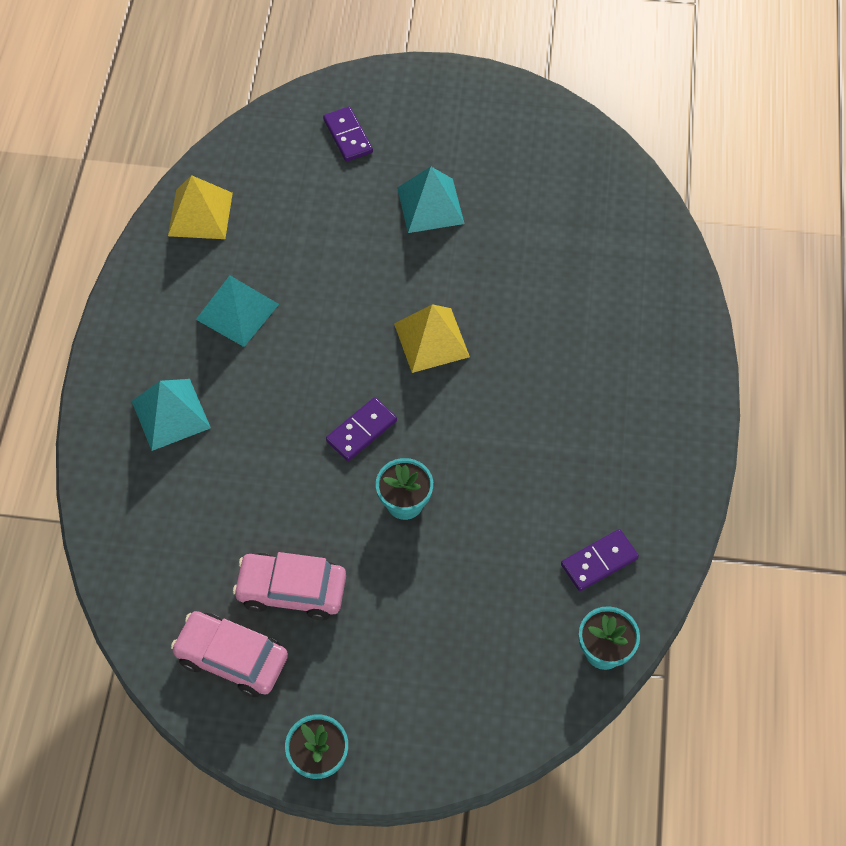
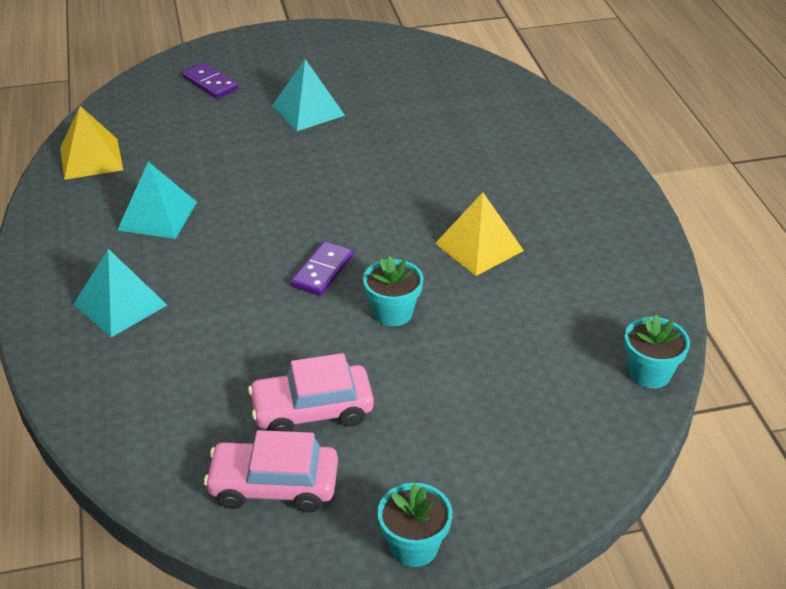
camera: 20 degrees left, 20 degrees down
yellow pyramid [394,304,470,373] -> yellow pyramid moved to [435,192,524,276]
purple domino [561,529,639,591] -> none

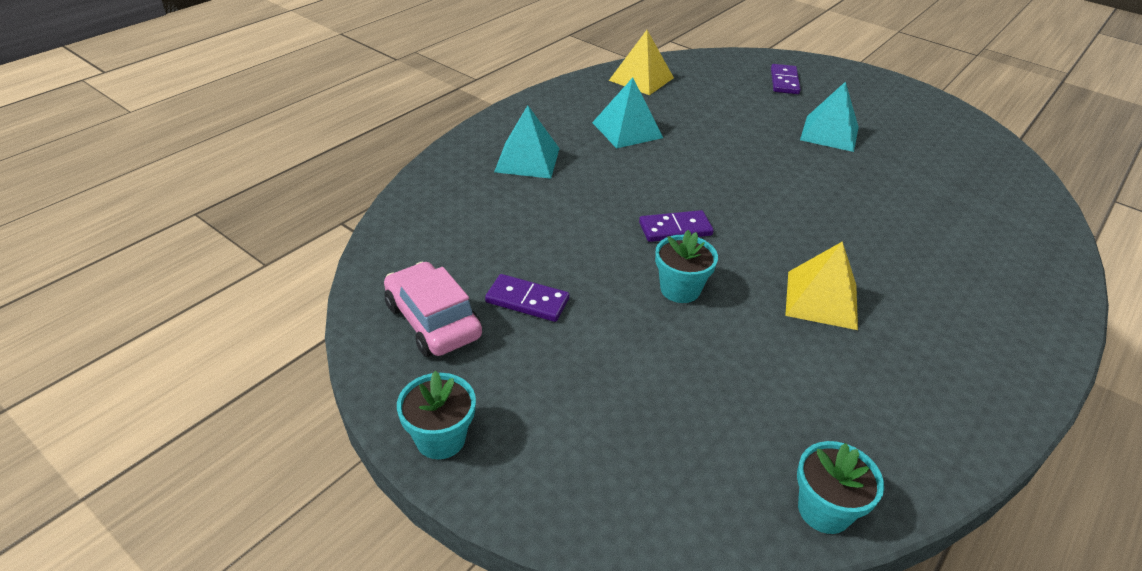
camera: 50 degrees right, 0 degrees up
pink car [248,353,374,432] -> purple domino [485,274,569,322]

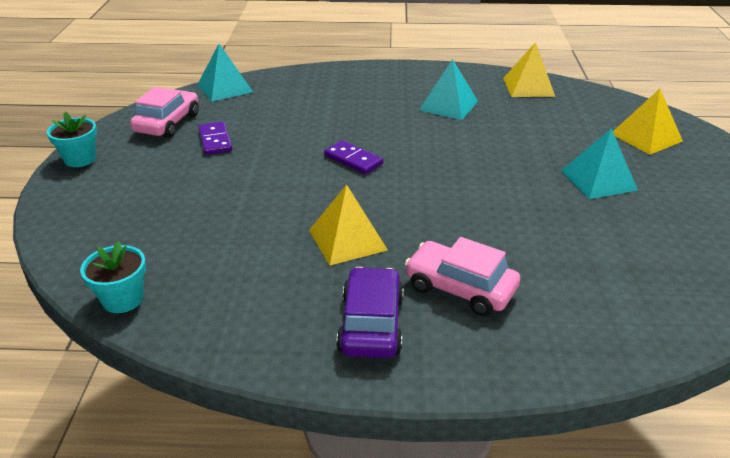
camera: 55 degrees right, 5 degrees down
turquoise pyramid [494,105,560,179] -> turquoise pyramid moved to [197,44,253,102]
turquoise flower pot [655,230,718,303] -> none
purple domino [771,64,801,94] -> yellow pyramid [613,89,683,155]
none -> purple car [337,267,404,358]
none -> pink car [405,237,520,317]

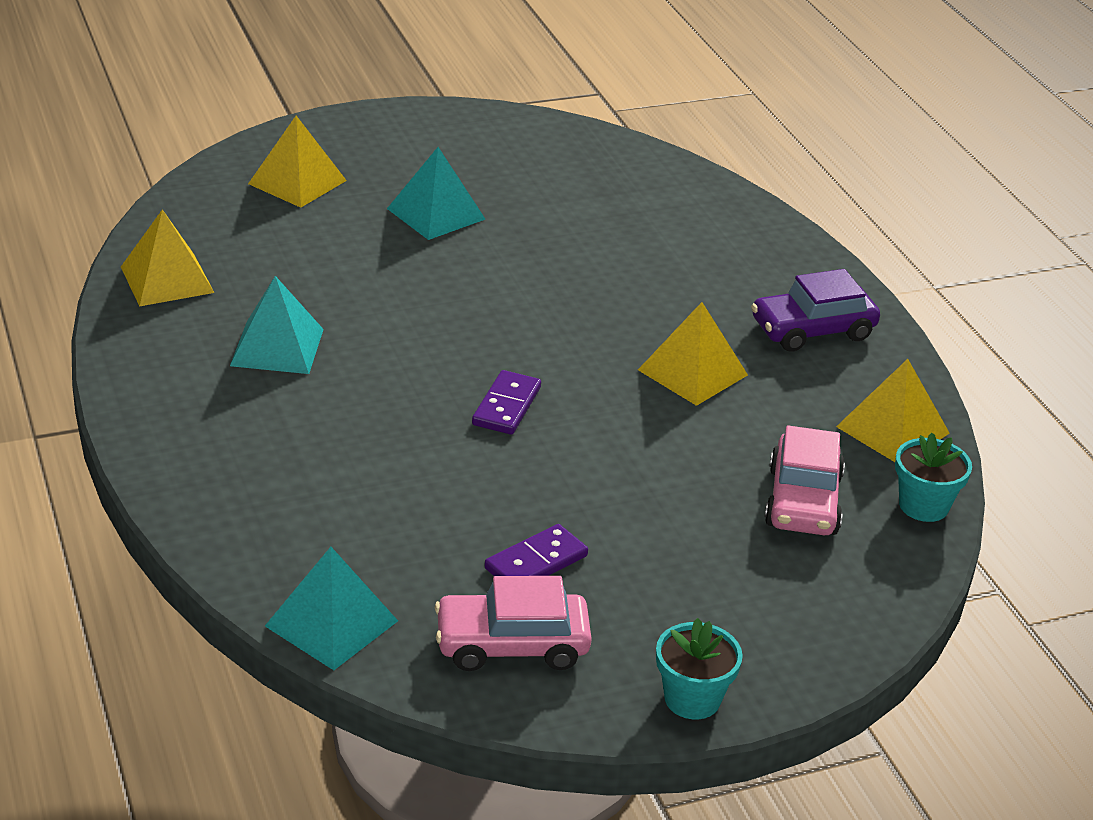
camera: 115 degrees left, 0 degrees up
pink car [405,237,520,317] -> pink car moved to [765,425,845,535]
none -> yellow pyramid [836,359,950,462]

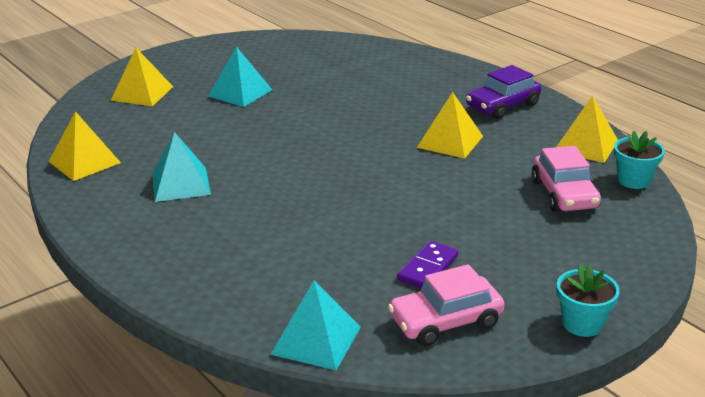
camera: 15 degrees left, 5 degrees down
purple domino [472,370,541,435] -> none

